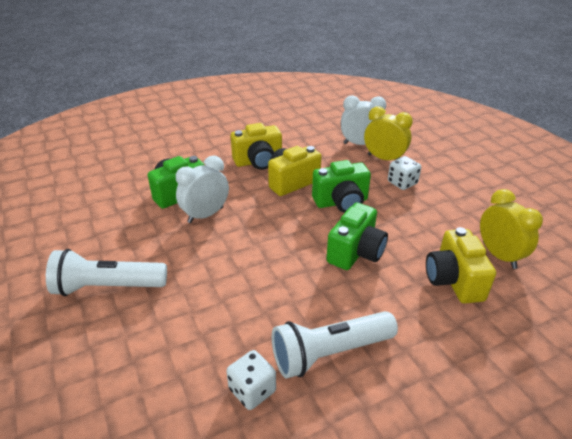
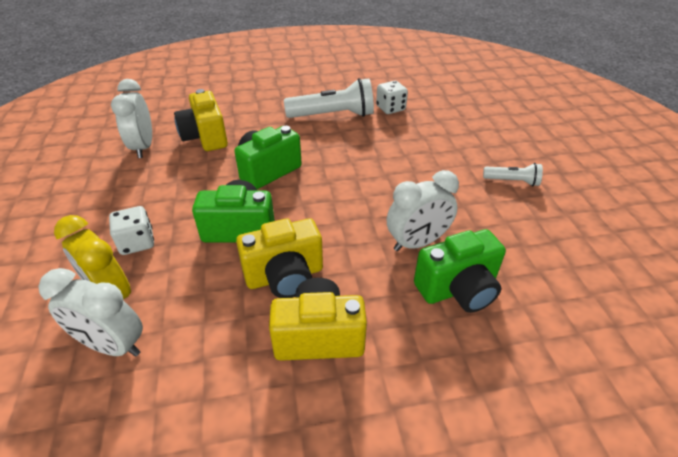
camera: 165 degrees left, 5 degrees up
white flashlight [46,249,167,296] -> white flashlight [483,163,543,186], size x0.52
yellow camera [426,227,496,304] -> yellow camera turned 150 degrees clockwise [174,89,228,151]
yellow clock [480,189,543,269] -> white clock [111,79,152,158]

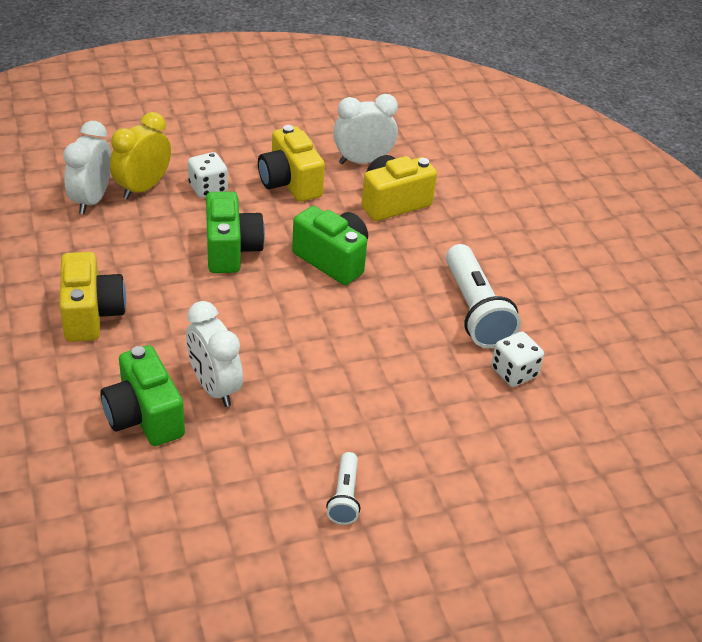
camera: 80 degrees right, 0 degrees up
yellow camera [236,218,323,298] -> yellow camera moved to [258,125,325,202]

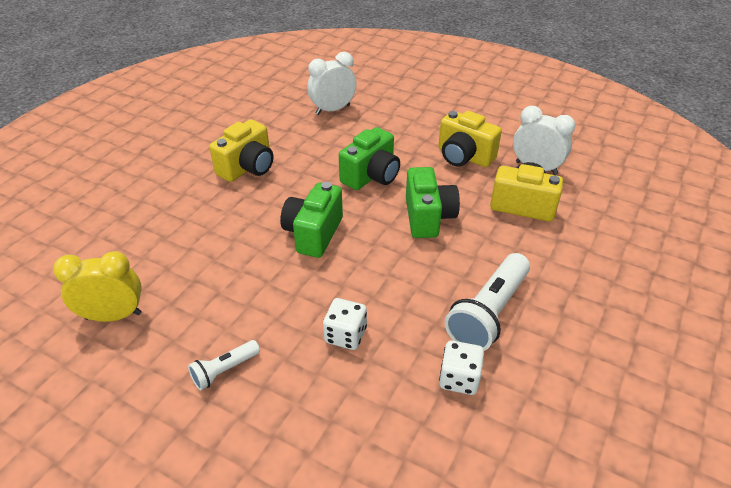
camera: 50 degrees right, 0 degrees up
green camera [100,345,185,446] -> green camera moved to [280,182,343,258]
yellow clock [110,112,171,199] -> yellow clock moved to [53,251,142,322]
white clock [186,301,243,407] -> none
white dice [188,152,228,198] -> white dice moved to [323,298,367,350]
yellow camera [258,125,325,202] -> yellow camera turned 75 degrees counterclockwise [438,111,502,167]

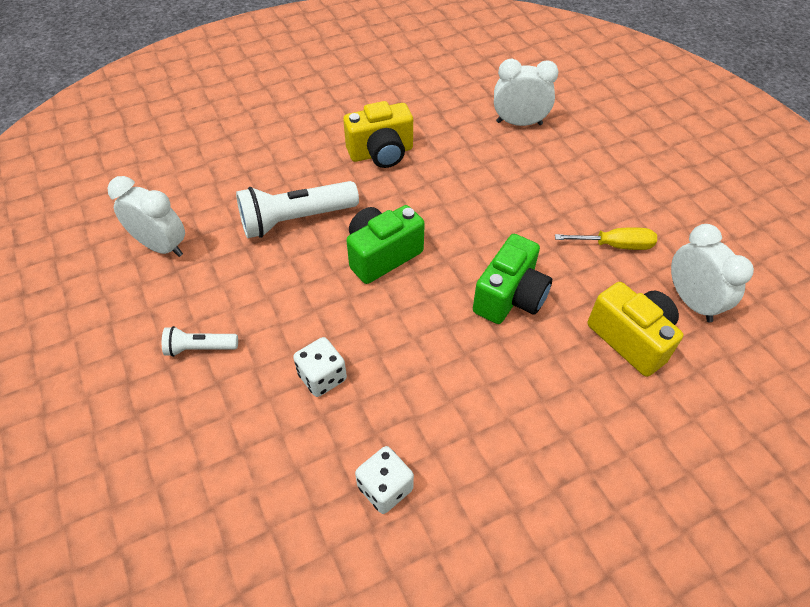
camera: 35 degrees right, 10 degrees up
yellow clock [53,251,142,322] -> white clock [107,176,185,257]
green camera [339,127,400,190] -> none
yellow camera [438,111,502,167] -> yellow screwdriver [555,227,657,250]
white flashlight [445,253,530,351] -> white flashlight moved to [236,181,359,238]

